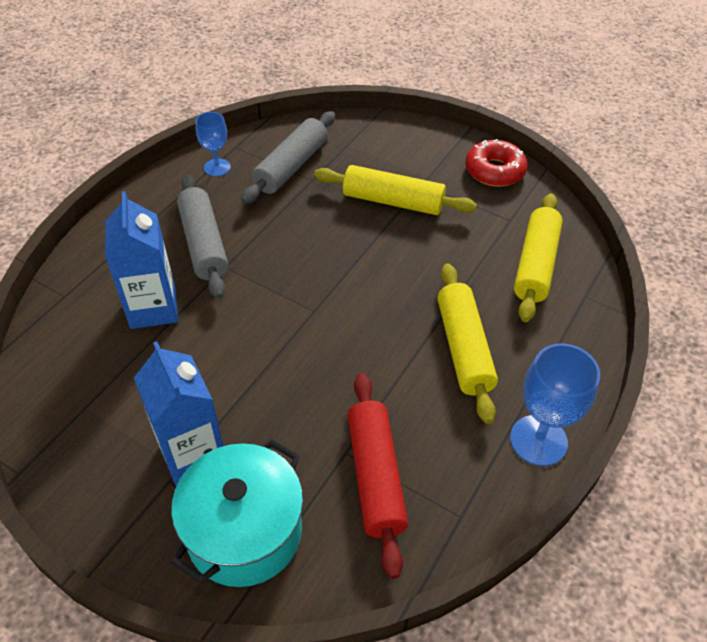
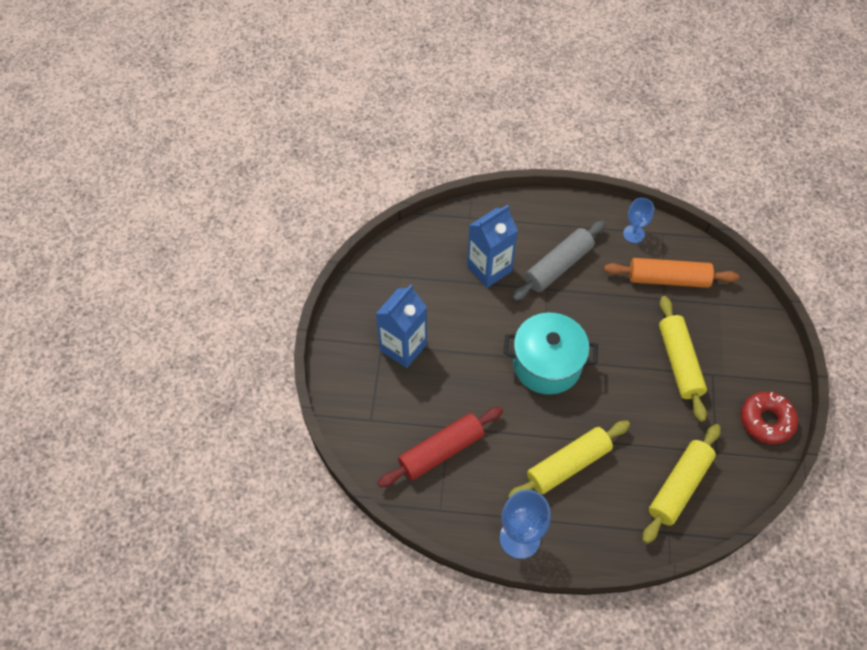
camera: 65 degrees right, 10 degrees up
turquoise pot [171,439,303,587] -> turquoise pot moved to [504,313,598,394]
grey rolling pin [241,111,335,204] -> orange rolling pin [604,258,739,288]
yellow rolling pin [514,193,563,322] -> yellow rolling pin turned 45 degrees counterclockwise [642,424,721,544]

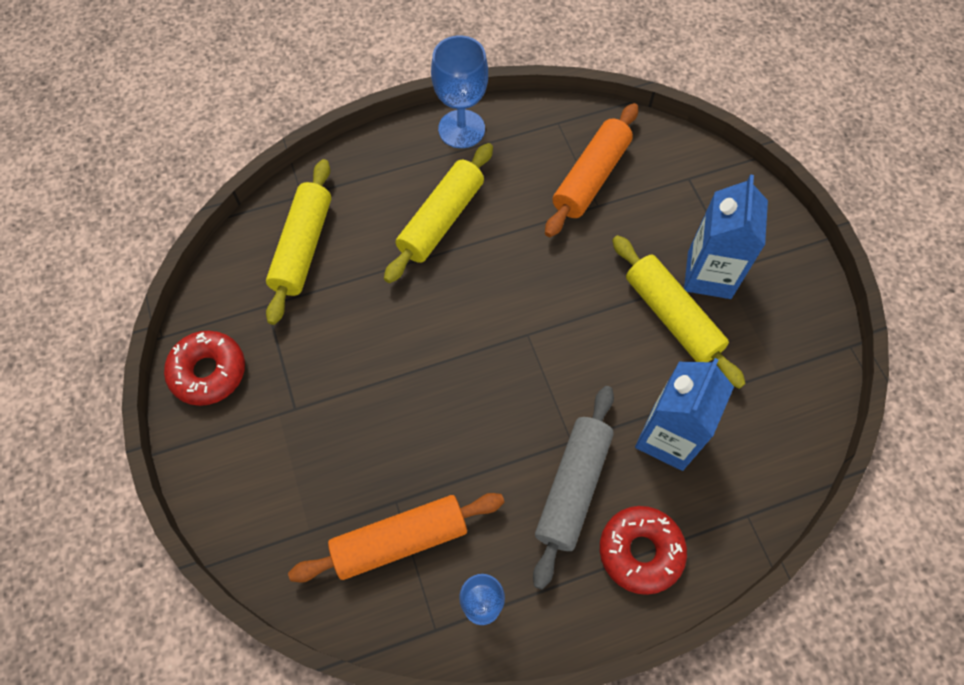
camera: 155 degrees right, 5 degrees up
red rolling pin [378,407,503,488] -> orange rolling pin [545,103,638,237]
turquoise pot [504,313,598,394] -> none
yellow rolling pin [659,296,707,422] -> yellow rolling pin moved to [612,235,746,389]
none -> red donut [600,506,687,595]

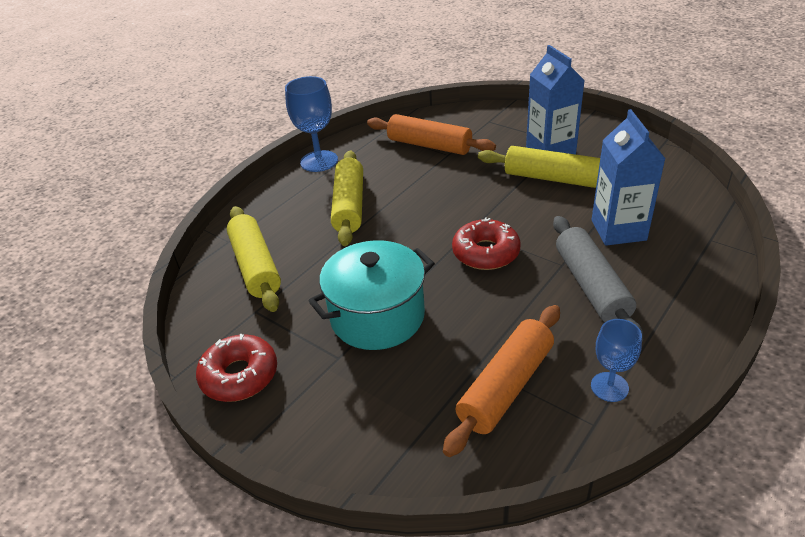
camera: 30 degrees left, 25 degrees down
orange rolling pin [545,103,638,237] -> orange rolling pin turned 60 degrees counterclockwise [367,114,496,155]
red donut [600,506,687,595] -> red donut moved to [452,218,521,270]
none -> turquoise pot [308,240,435,350]

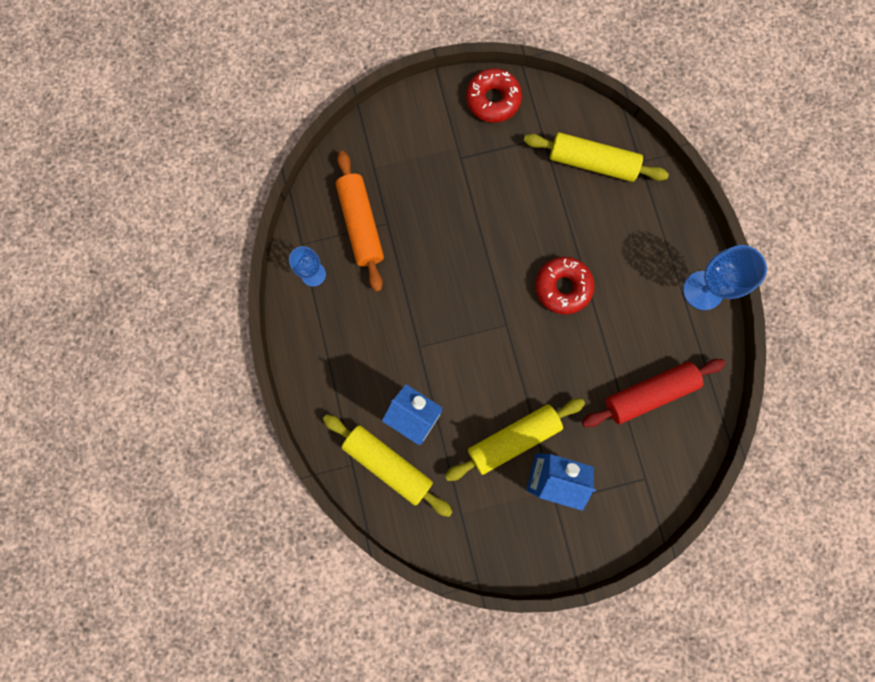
camera: 125 degrees right, 40 degrees up
turquoise pot [308,240,435,350] -> none
yellow rolling pin [331,151,363,246] -> yellow rolling pin moved to [323,414,453,517]
orange rolling pin [367,114,496,155] -> red rolling pin [582,359,725,427]
red donut [452,218,521,270] -> red donut moved to [535,257,595,315]
grey rolling pin [553,216,643,342] -> none

